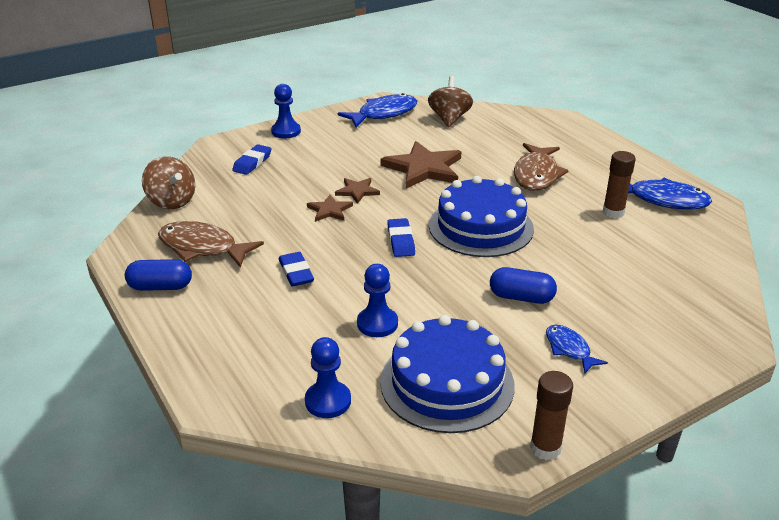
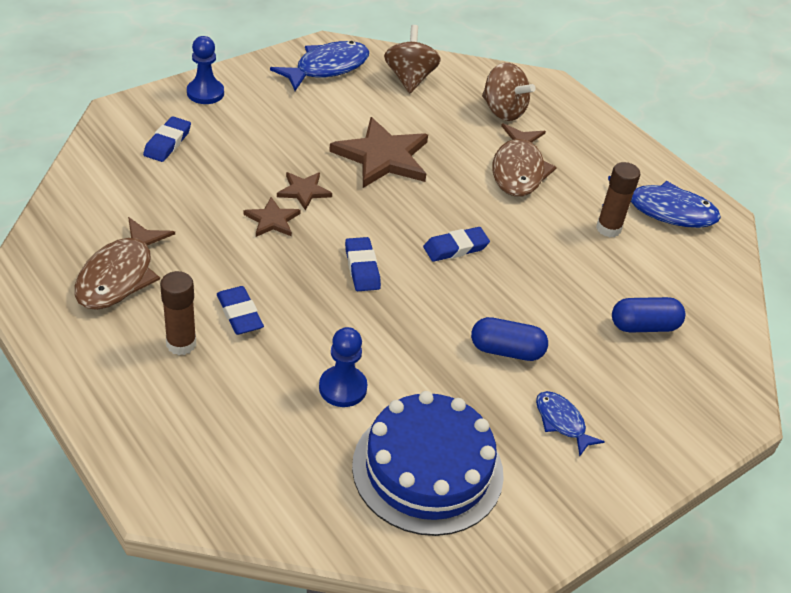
camera: 10 degrees left, 10 degrees up
blue capsule [125,259,192,291] -> blue capsule moved to [612,297,685,332]
brown spinning top [142,156,195,209] -> brown spinning top moved to [482,62,536,121]
brown fish [158,221,264,268] -> brown fish turned 90 degrees counterclockwise [74,217,175,310]
blue pawn [305,337,351,418] -> none
blue cake [429,176,534,257] -> blue eraser [423,227,490,262]
brown glue stick [530,371,573,460] -> brown glue stick moved to [160,271,196,355]

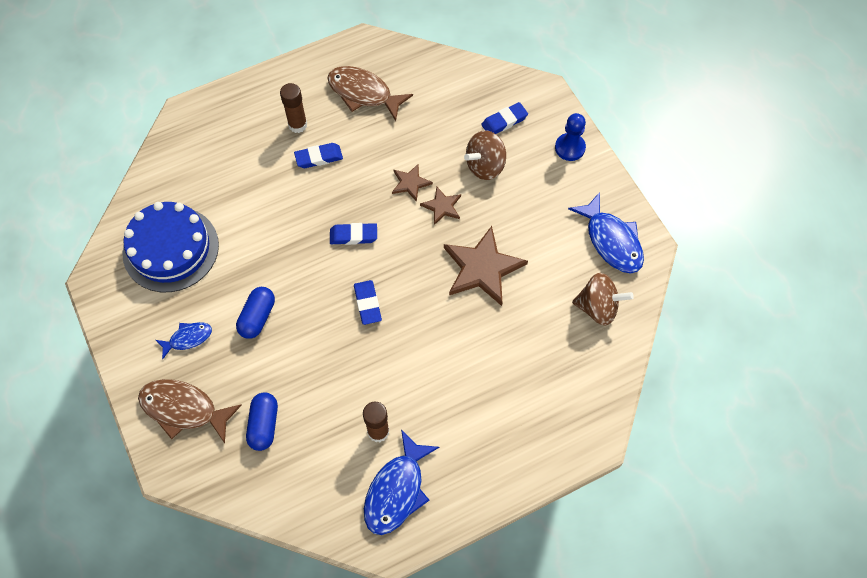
camera: 105 degrees right, 20 degrees up
blue eraser [143,116,191,162] -> blue eraser turned 60 degrees counterclockwise [481,102,528,134]
blue pawn [319,327,368,407] -> none
brown spinning top [482,62,536,121] -> brown spinning top moved to [464,130,506,180]
brown fish [492,123,557,196] -> brown fish moved to [138,379,242,443]

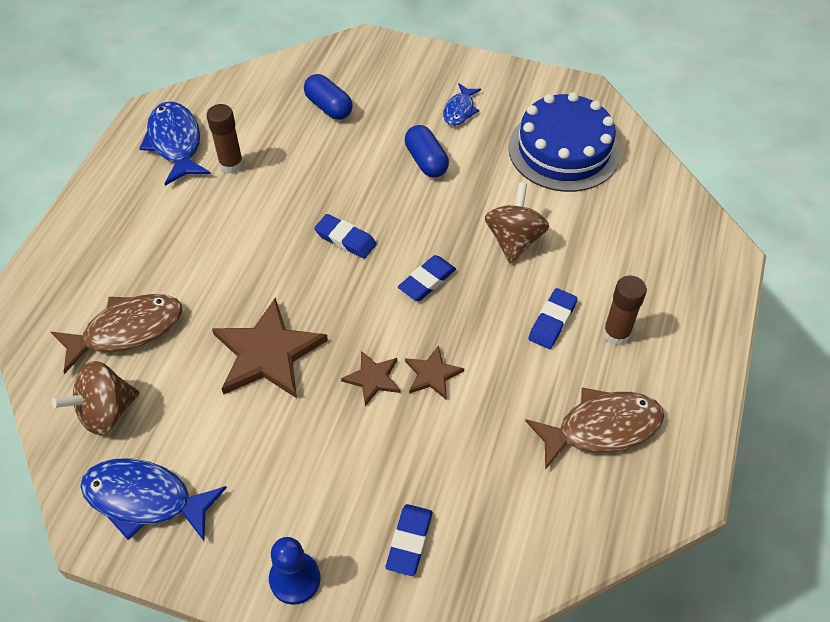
camera: 135 degrees right, 10 degrees down
brown fish [138,379,242,443] -> brown fish moved to [51,294,182,374]
brown spinning top [464,130,506,180] -> brown spinning top moved to [485,183,549,264]

